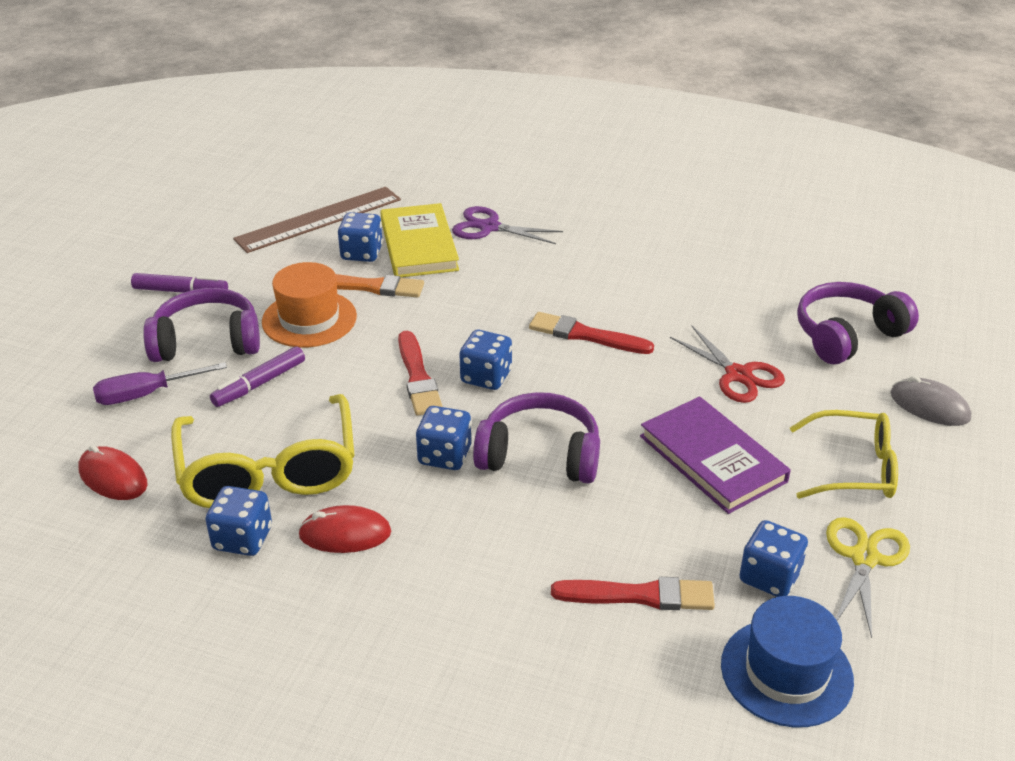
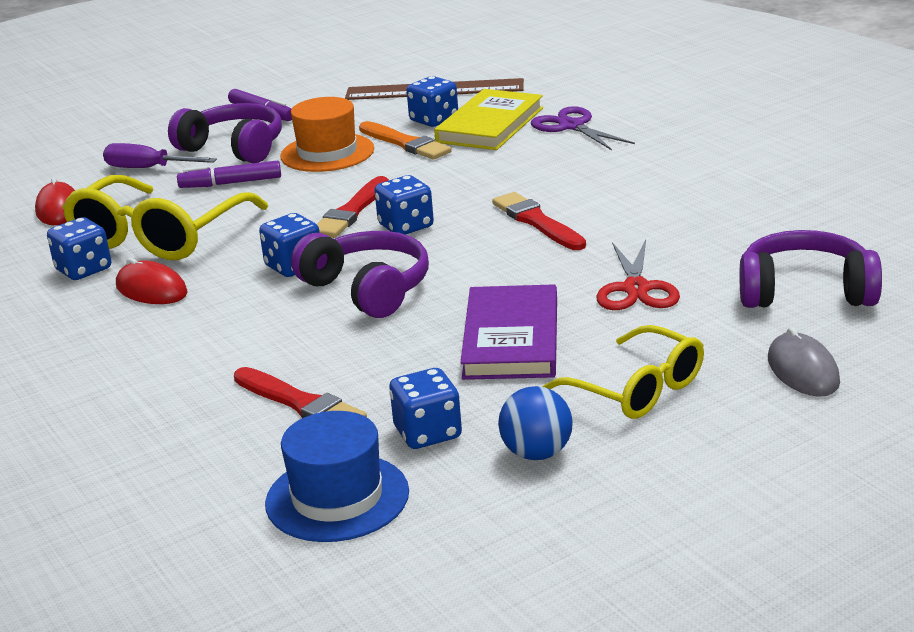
camera: 40 degrees right, 10 degrees down
yellow scissors [826,517,910,639] -> blue ball [498,386,573,460]

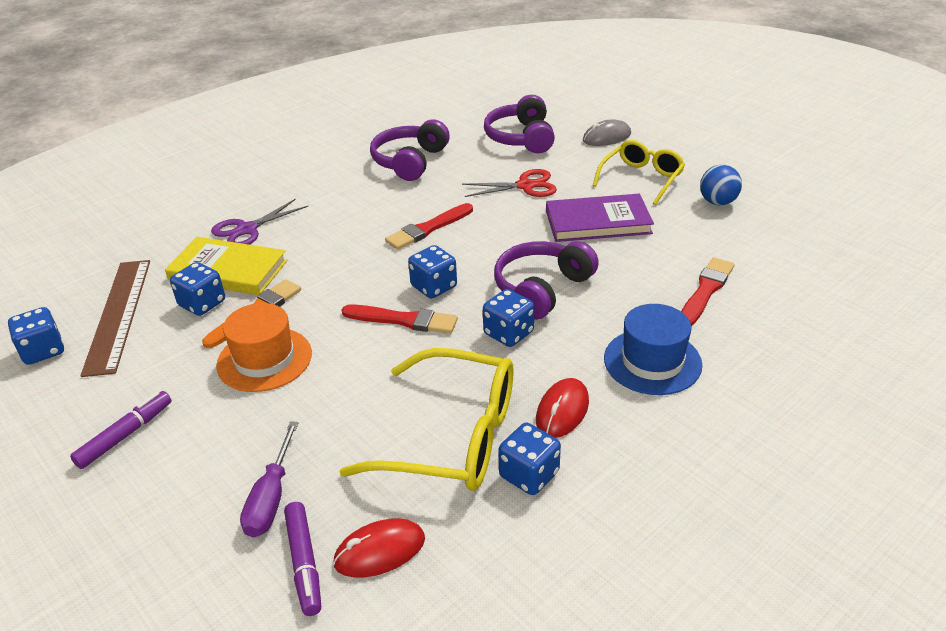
camera: 100 degrees left, 10 degrees up
purple headphones [168,103,282,163] -> purple headphones moved to [370,120,450,181]
purple marker [177,161,281,188] -> purple marker moved to [284,502,321,616]
blue hat [265,411,409,542] -> blue hat moved to [604,304,702,395]
blue dice [389,368,462,449] -> blue dice moved to [8,307,64,365]

